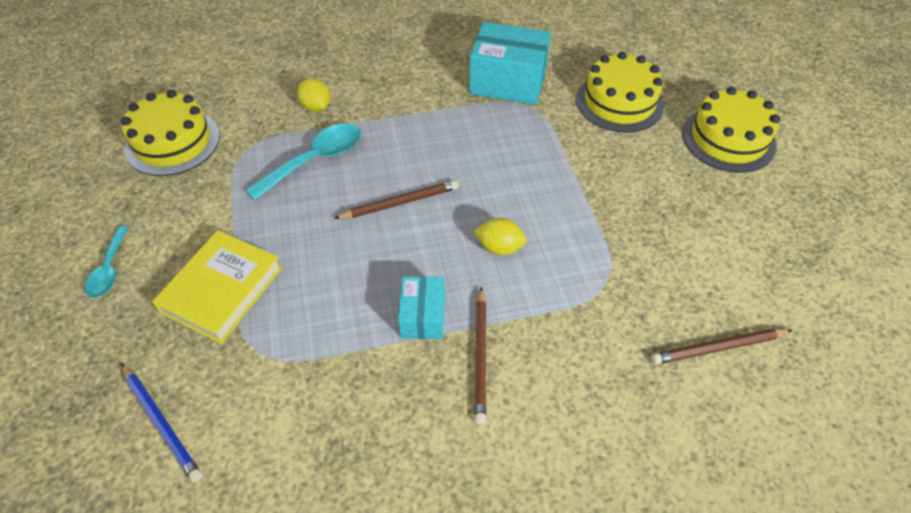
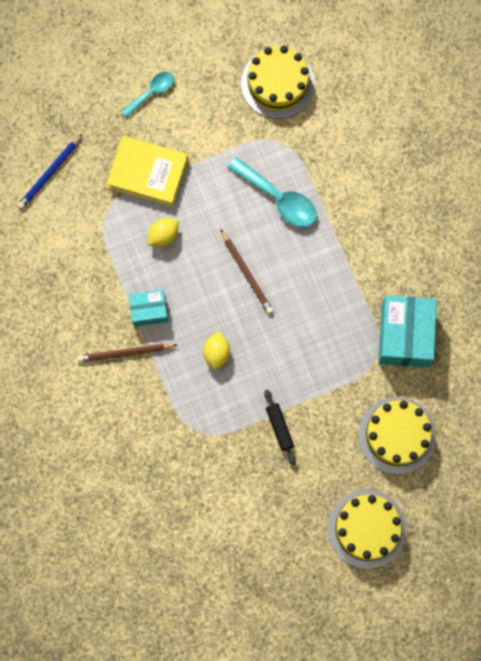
camera: 80 degrees right, 25 degrees up
turquoise spoon [85,226,129,298] -> turquoise spoon turned 150 degrees clockwise [121,72,174,117]
yellow lemon [297,78,330,112] -> yellow lemon moved to [148,218,178,247]
brown pencil [651,328,792,365] -> none
none -> black rolling pin [264,389,296,465]

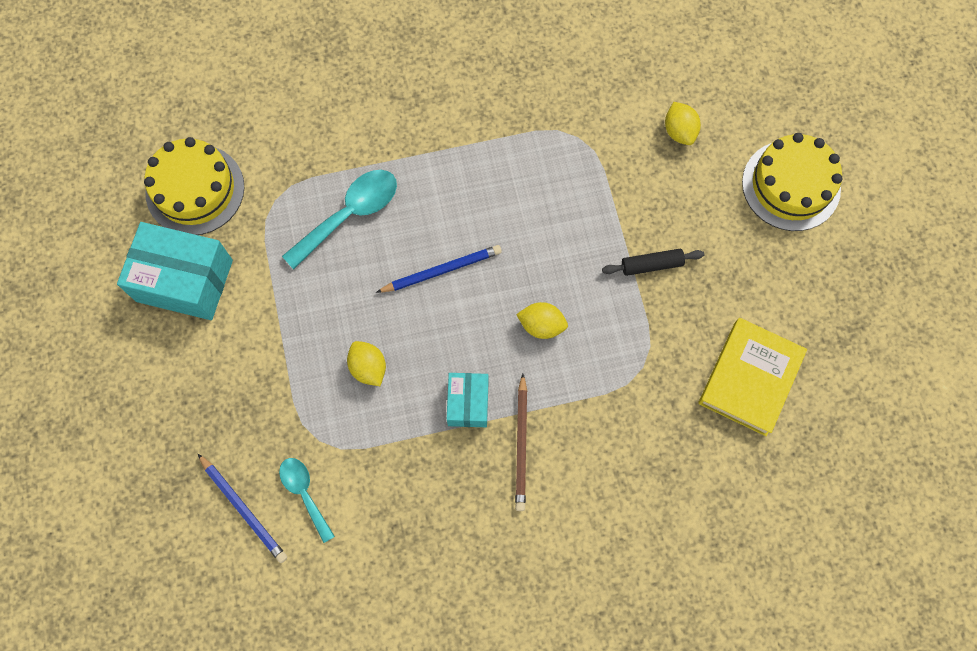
camera: 80 degrees left, 5 degrees down
yellow book [107,136,188,207] -> yellow book moved to [699,318,807,436]
turquoise spoon [121,72,174,117] -> turquoise spoon moved to [279,458,335,543]
brown pencil [220,229,274,314] -> blue pencil [376,245,502,293]
yellow cake [358,397,436,474] -> yellow lemon [665,102,701,145]
turquoise box [379,295,437,367] -> turquoise box moved to [117,222,233,320]

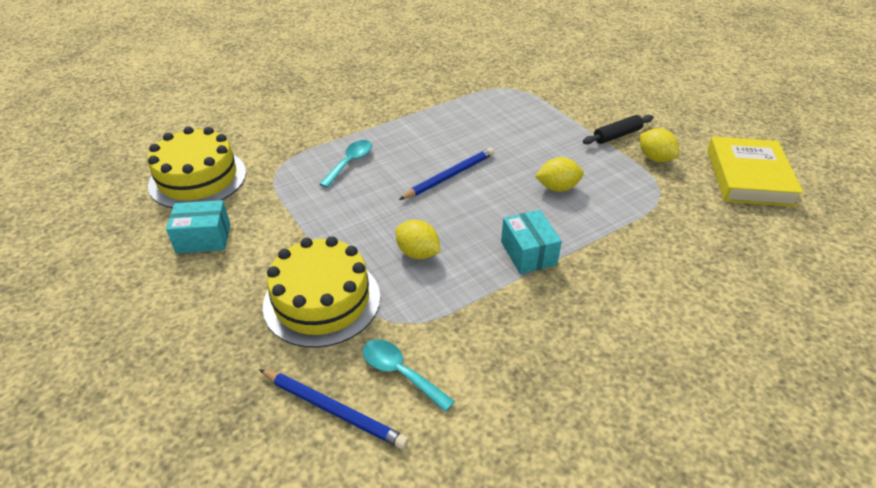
camera: 20 degrees left, 30 degrees down
turquoise box [117,222,233,320] -> turquoise box [166,200,230,254], size x0.57
turquoise spoon [282,170,397,269] -> turquoise spoon [319,140,372,188], size x0.62
brown pencil [515,374,527,511] -> none
yellow lemon [665,102,701,145] -> yellow lemon moved to [640,128,679,162]
yellow cake [742,133,843,231] -> yellow cake moved to [263,236,380,348]

